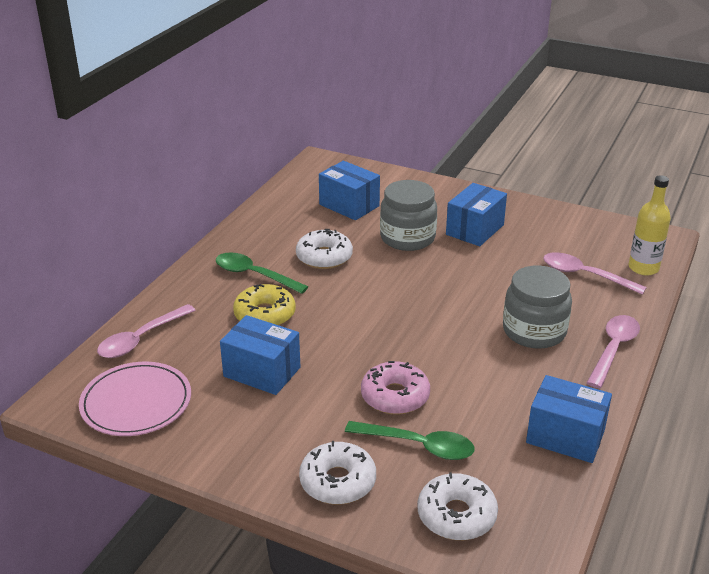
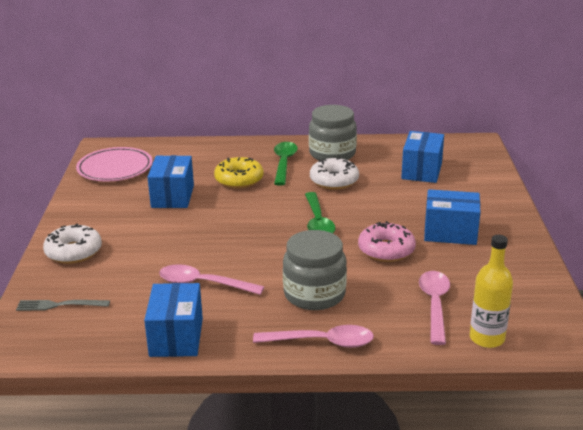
camera: 65 degrees right, 5 degrees down
pink spoon [97,304,196,358] -> pink spoon moved to [159,264,264,295]
green spoon [345,421,474,460] -> green spoon moved to [305,192,335,233]
pink donut [361,361,430,415] -> pink donut moved to [358,221,416,262]
grey jar [380,180,437,251] -> grey jar moved to [309,105,357,161]
white donut [418,472,498,540] -> grey fork [16,300,110,311]

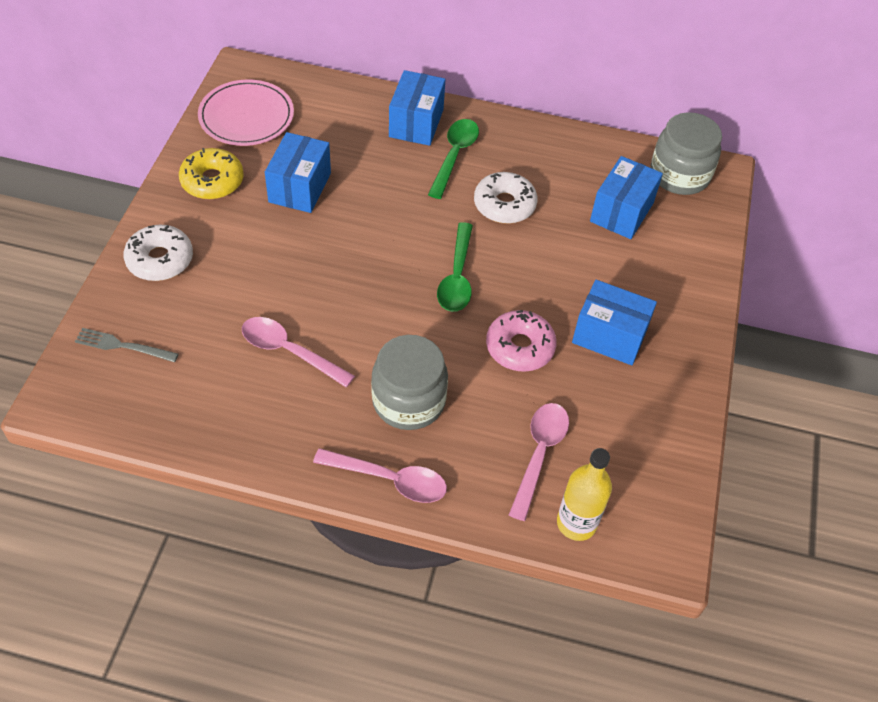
camera: 10 degrees right, 25 degrees up
blue box [144,283,203,357] -> blue box moved to [389,70,446,146]
yellow donut [214,157,263,188] -> yellow donut moved to [179,148,244,199]
grey jar [309,105,357,161] -> grey jar moved to [650,112,722,195]

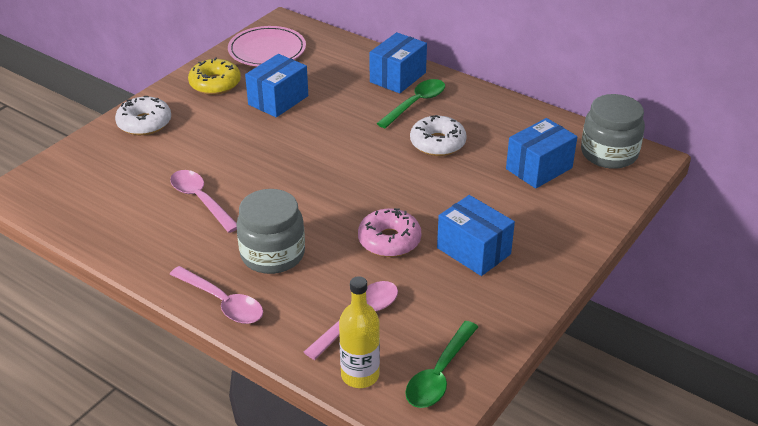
camera: 25 degrees right, 15 degrees down
grey fork [75,328,179,362] -> none
green spoon [437,222,473,312] -> green spoon moved to [405,321,478,408]

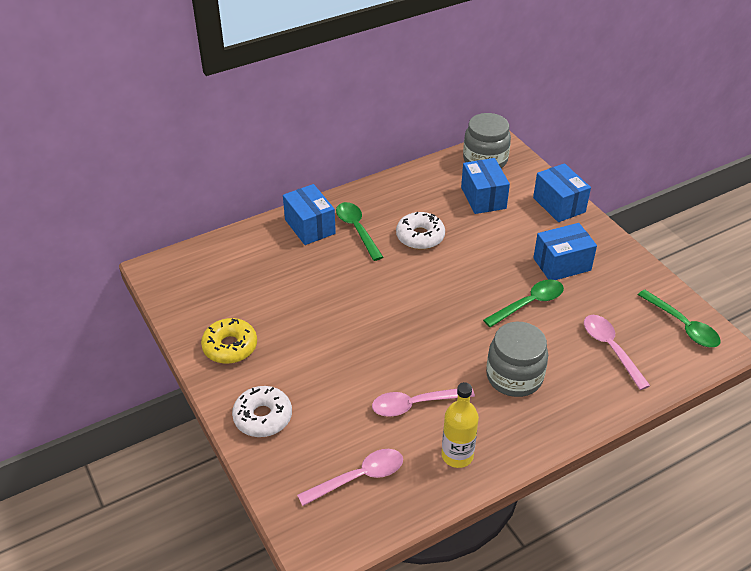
camera: 65 degrees left, 5 degrees up
pink spoon [170,266,263,324] -> pink spoon moved to [297,449,403,506]
pink plate [228,26,306,66] -> none
blue box [245,54,308,117] -> blue box moved to [533,163,591,222]
yellow bottle [339,276,380,388] -> yellow bottle moved to [441,382,479,468]
pink donut [358,208,421,257] -> green spoon [483,280,564,327]

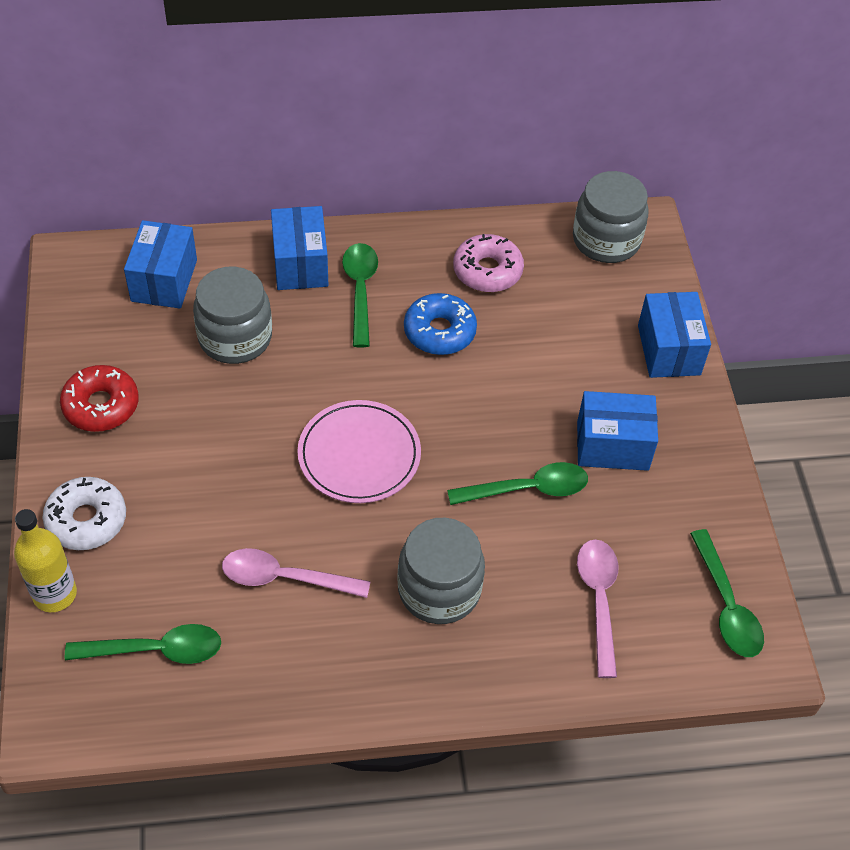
camera: 20 degrees right, 10 degrees up
yellow donut [201,318,257,364] -> red donut [60,365,139,432]
pink spoon [297,449,403,506] -> green spoon [65,624,221,664]
white donut [396,212,445,250] -> blue donut [404,293,477,355]
yellow bottle [441,382,479,468] -> yellow bottle moved to [14,509,77,612]
blue box [461,158,510,214] -> blue box moved to [124,220,197,309]
none -> grey jar [193,267,272,364]
none -> pink plate [297,400,421,503]
none -> pink donut [453,234,524,292]

